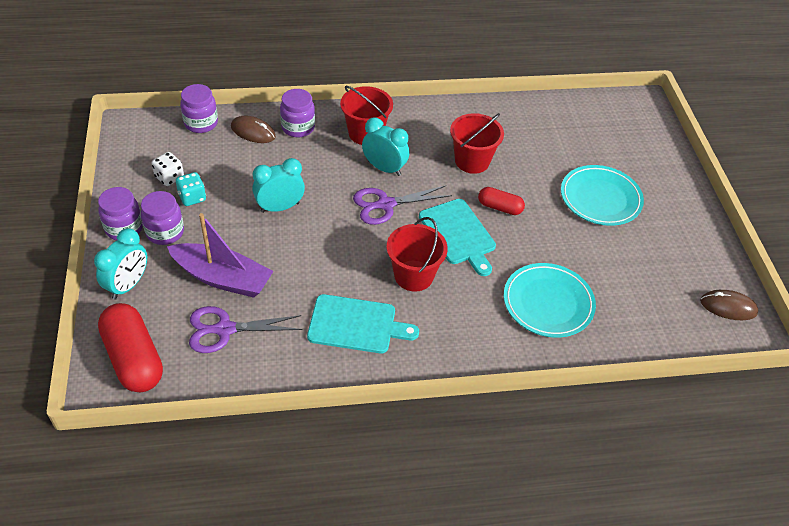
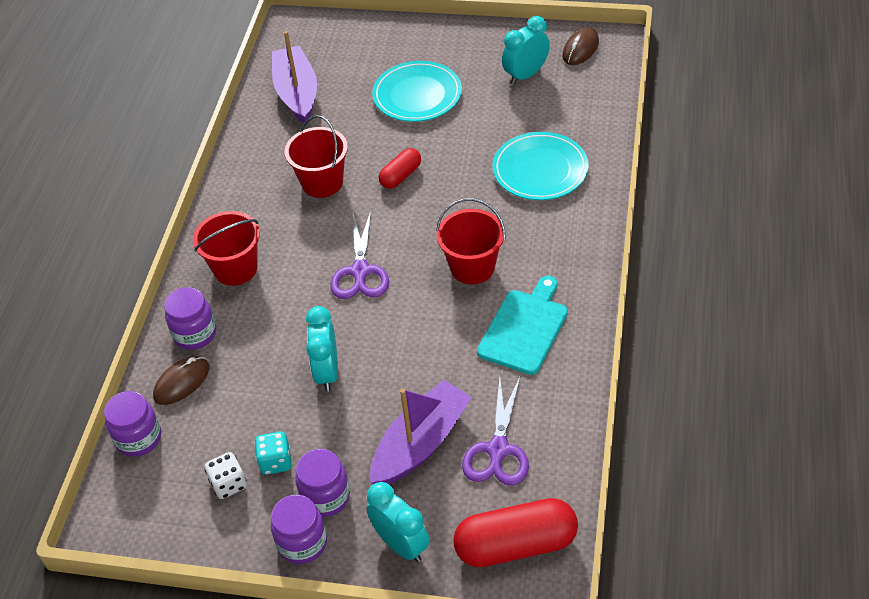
camera: 65 degrees left, 0 degrees up
turquoise clock [362,118,409,176] -> turquoise clock moved to [502,16,550,85]
turquoise cutting board [419,199,496,276] -> none
none -> purple boat [272,31,317,123]

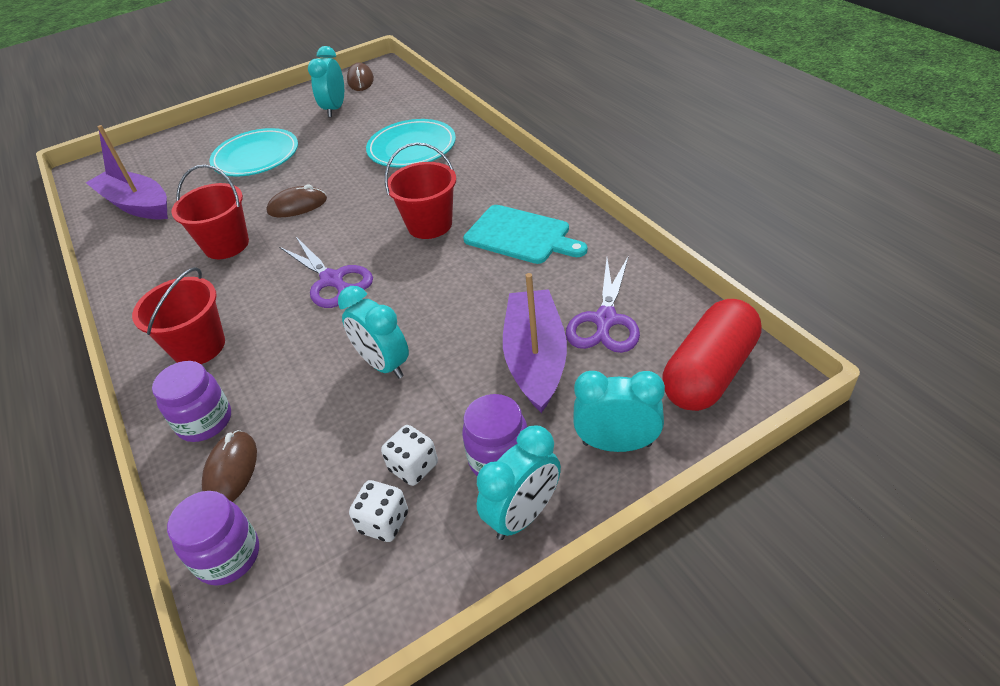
camera: 40 degrees left, 5 degrees down
turquoise dice [254,432,292,475] -> white dice [381,425,438,486]
purple jar [271,495,327,564] -> turquoise clock [477,426,561,540]
red capsule [379,148,421,189] -> brown mouse [266,185,327,217]
purple scissors [462,377,529,486] -> purple scissors turned 45 degrees clockwise [566,255,640,353]
turquoise cutting board [477,276,568,375] -> turquoise cutting board turned 135 degrees clockwise [463,205,588,264]

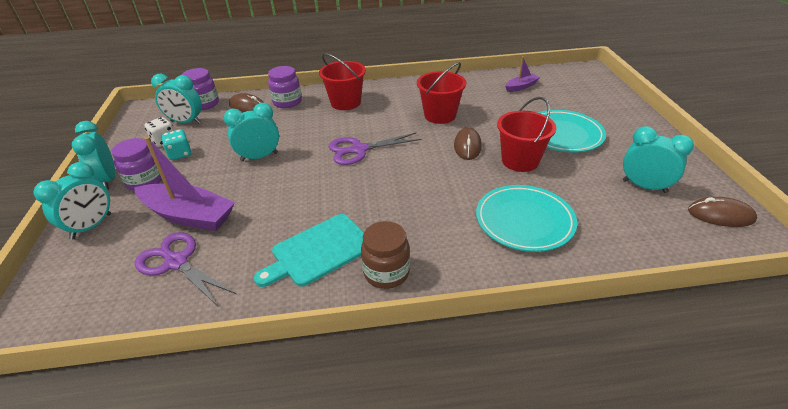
camera: 110 degrees right, 5 degrees down
purple boat [86,125,168,220] -> purple boat [505,56,540,92], size x0.51
white dice [381,425,438,486] -> turquoise dice [161,129,192,160]
red bucket [385,142,456,239] -> red bucket moved to [497,97,556,172]
red capsule [662,299,762,411] -> none
none -> turquoise clock [151,74,202,124]
none -> brown jar [361,221,410,289]

